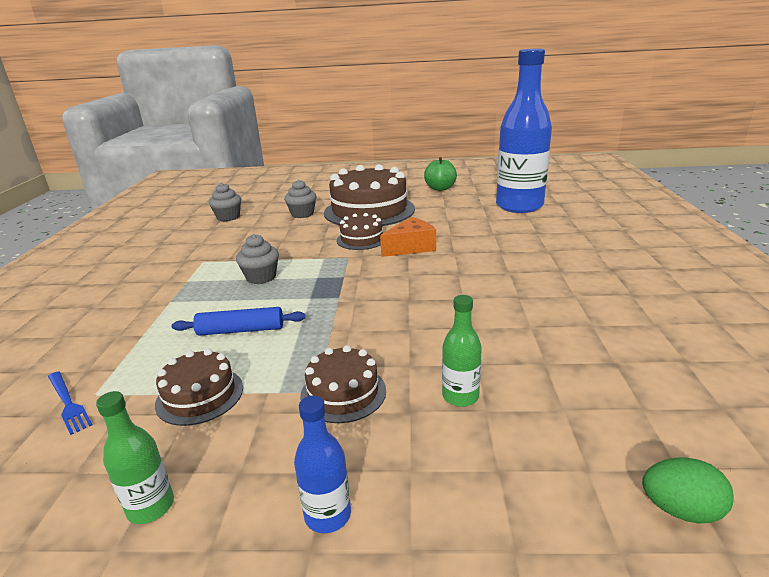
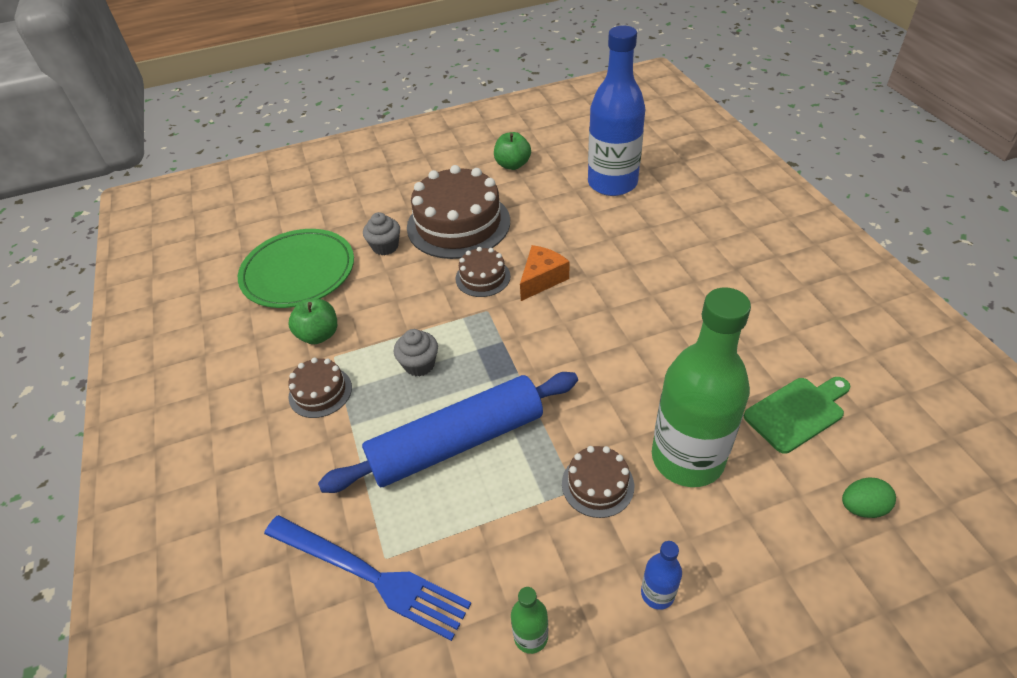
camera: 20 degrees left, 20 degrees up
blue fork [48,371,92,435] -> blue fork [264,515,471,641], size x2.20
brown cake [155,349,243,426] -> brown cake moved to [288,358,352,418]
blue rolling pin [172,307,306,336] -> blue rolling pin [318,372,578,493], size x2.15
grey cupcake [209,183,241,221] -> green plate [238,229,354,308]
green bottle [442,295,482,407] -> green bottle [652,287,751,487], size x2.47
none -> green apple [288,298,337,344]
none -> green cutting board [744,377,850,454]

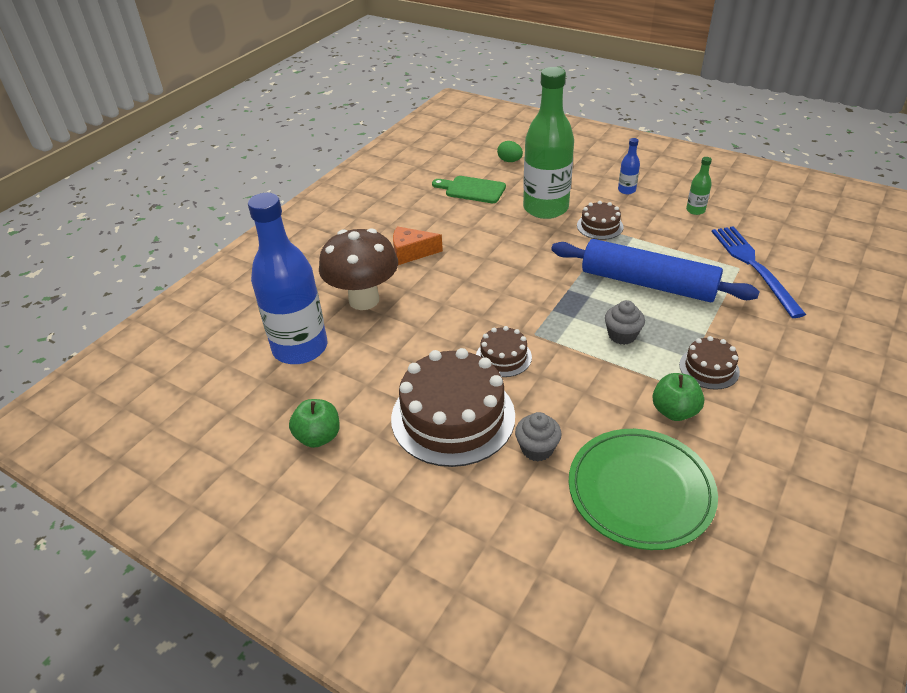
camera: 130 degrees left, 5 degrees down
orange cheese [520,245,570,301] -> orange cheese moved to [393,226,443,265]
none -> brown mushroom [319,228,398,310]

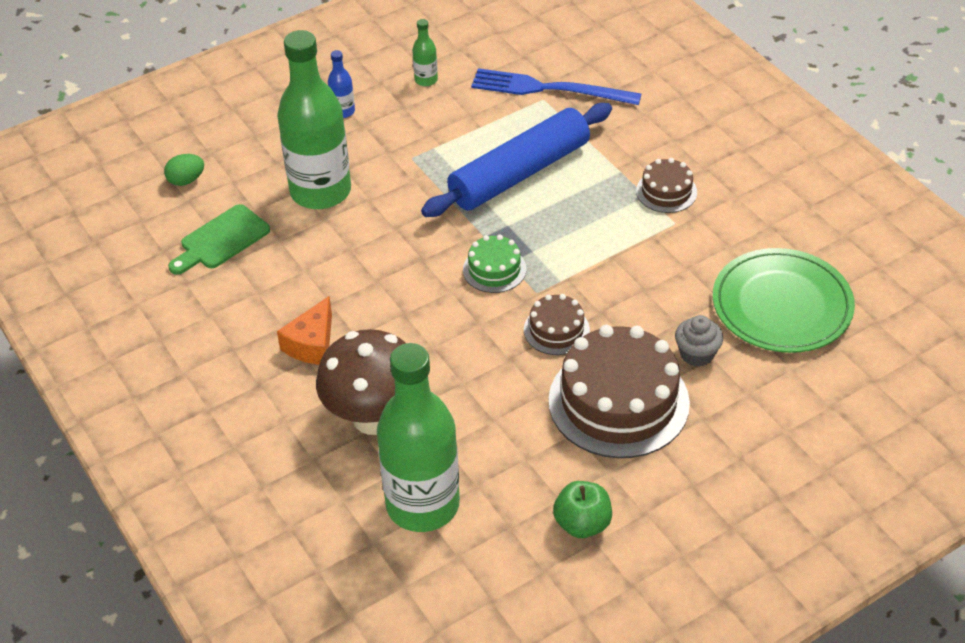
camera: 65 degrees left, 5 degrees up
blue bottle [248,193,327,364] -> green bottle [377,343,460,532]
brown cake [577,201,623,240] -> none
grey cupcake [605,300,645,345] -> none
green apple [652,373,704,421] -> none
none -> green cake [463,235,526,293]

